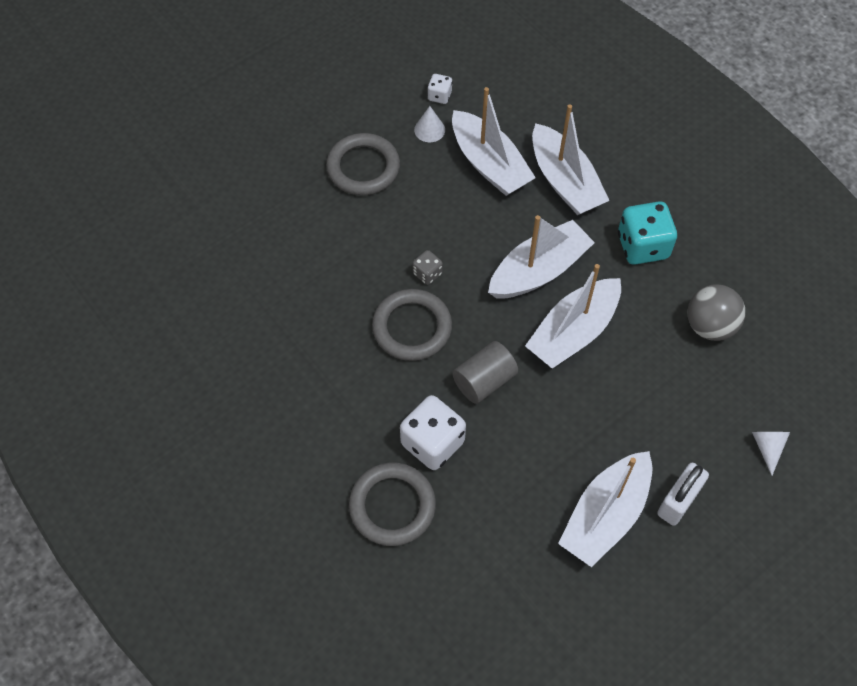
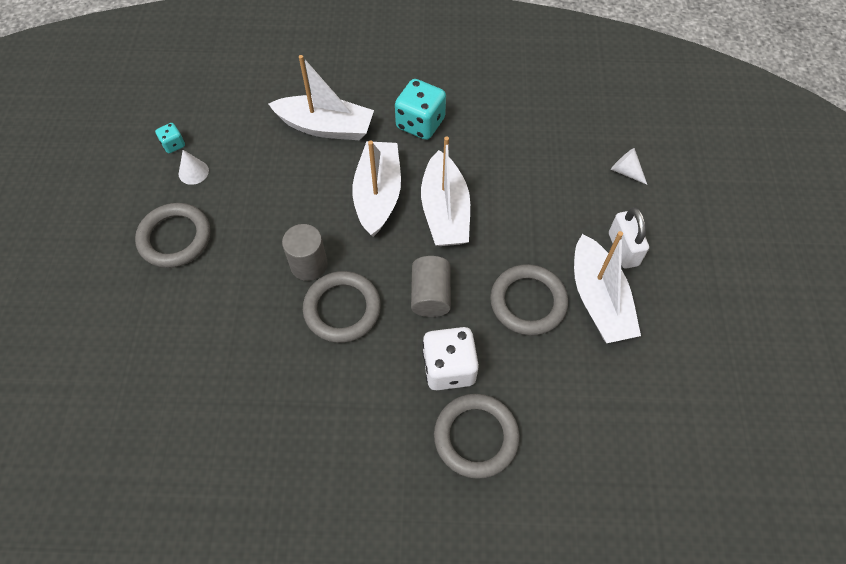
camera: 50 degrees left, 0 degrees up
grey dice [413,250,443,285] -> grey cylinder [282,224,328,281]
white dice [427,74,453,104] -> turquoise dice [155,123,185,153]
white boat [452,87,536,196] -> none
grey ball [687,285,745,341] -> none
none -> grey ring [490,264,568,335]

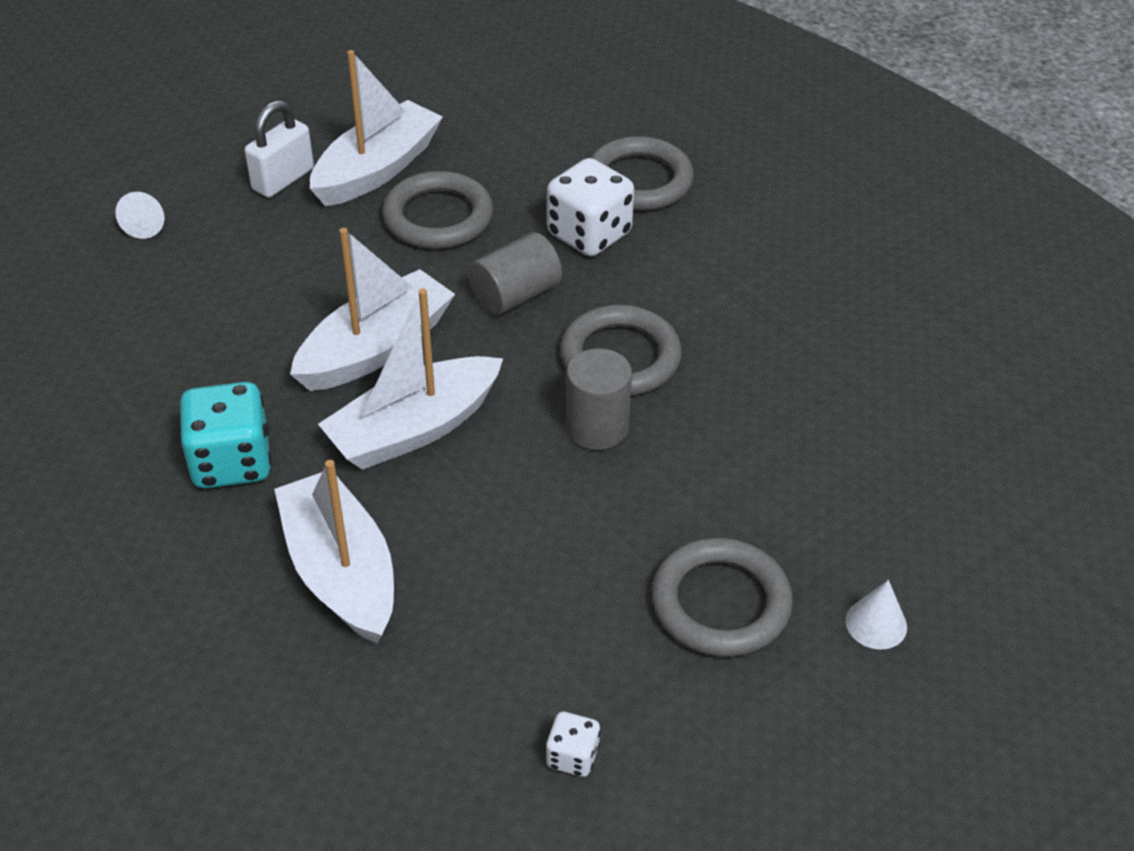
camera: 130 degrees left, 15 degrees down
turquoise dice [155,123,185,153] -> white dice [546,712,601,777]
white cone [179,150,209,185] -> white cone moved to [846,580,907,649]

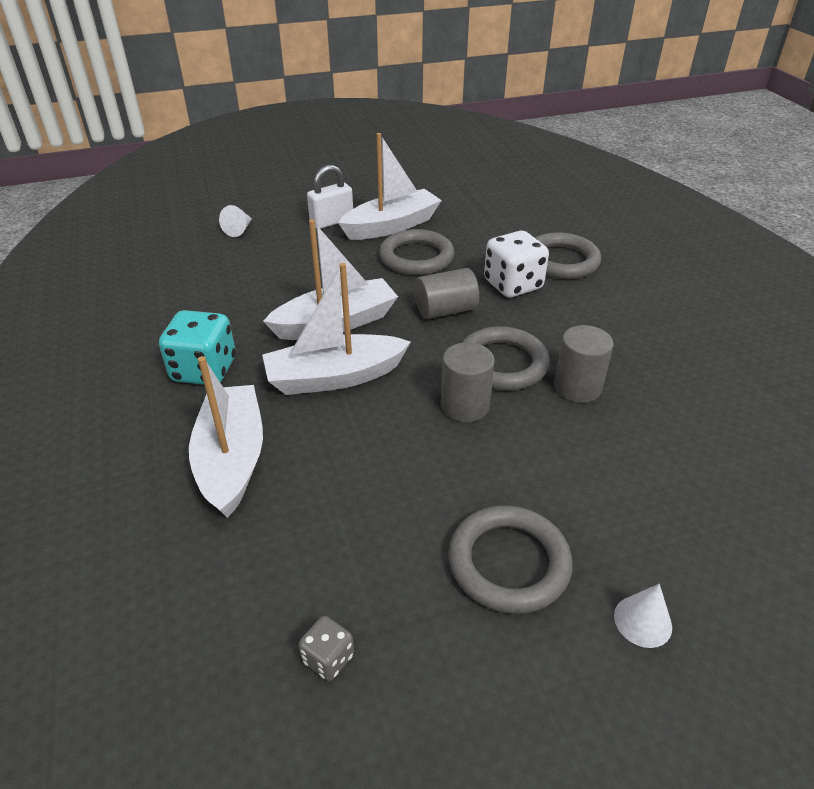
camera: 20 degrees right, 5 degrees down
white dice [546,712,601,777] -> grey dice [299,616,354,681]
none -> grey cylinder [554,325,614,403]

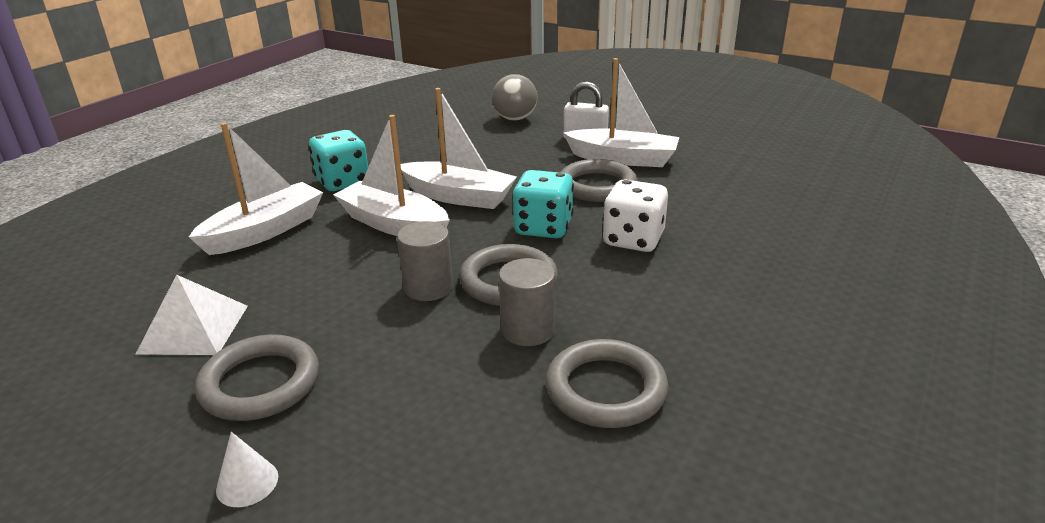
camera: 50 degrees right, 10 degrees down
white cone [219,205,252,237] -> grey ball [492,74,537,121]
grey dice [299,616,354,681] -> none
grey cylinder [414,268,479,319] -> turquoise dice [512,170,574,238]
grey ring [535,232,601,279] -> grey ring moved to [546,339,669,428]
none -> white pyramid [136,275,248,355]

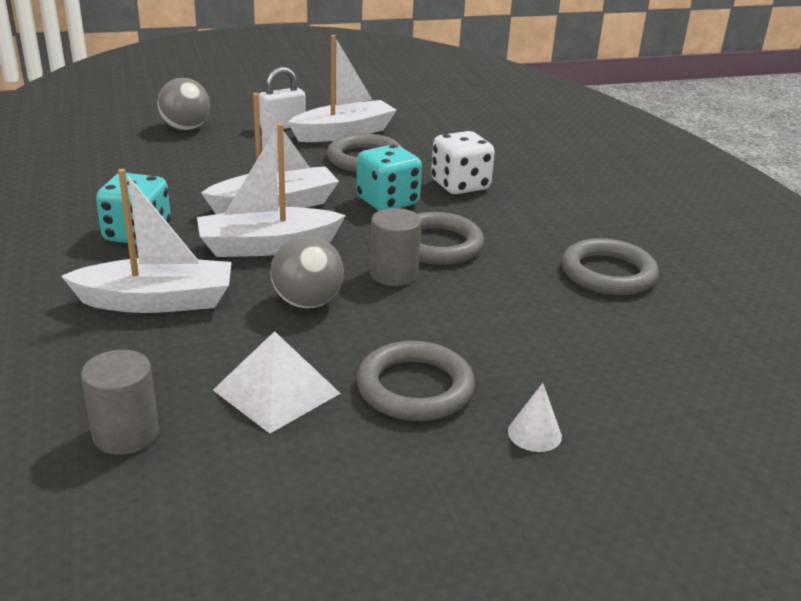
camera: 50 degrees left, 0 degrees up
white boat [189,123,323,255] -> white boat turned 90 degrees clockwise [61,169,232,313]
grey cylinder [499,258,555,346] -> grey cylinder moved to [81,350,159,455]
none -> grey ball [271,235,344,308]

